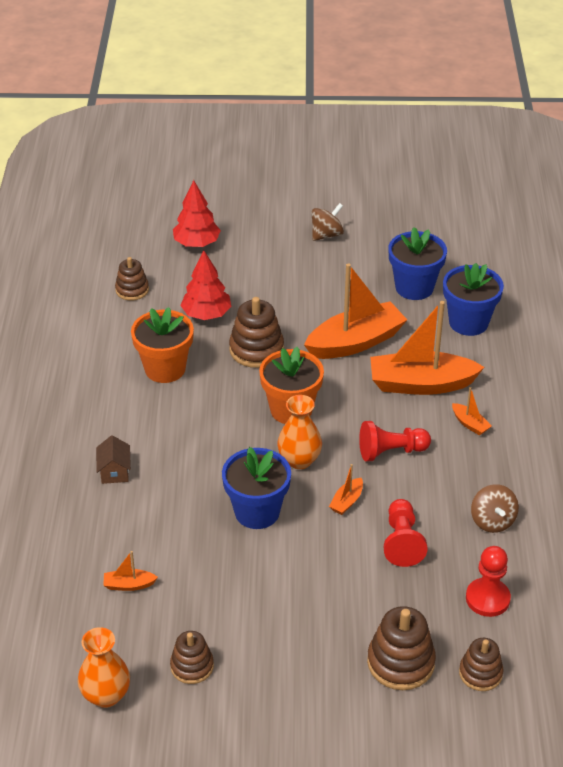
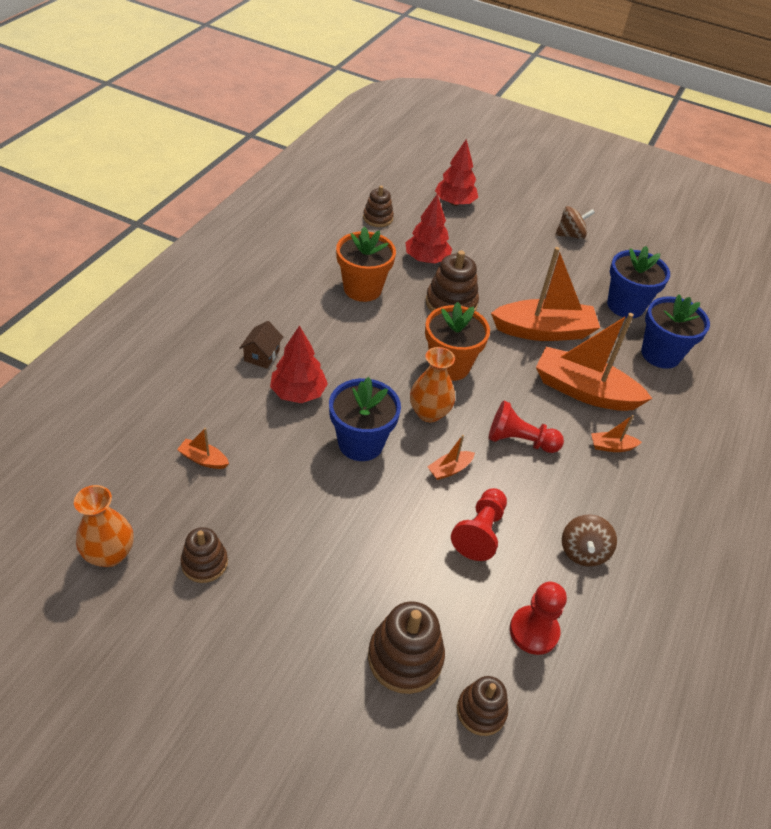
camera: 20 degrees right, 5 degrees up
orange boat [452,387,492,436] -> orange boat turned 105 degrees clockwise [591,415,642,452]
none -> red tree [270,325,328,403]

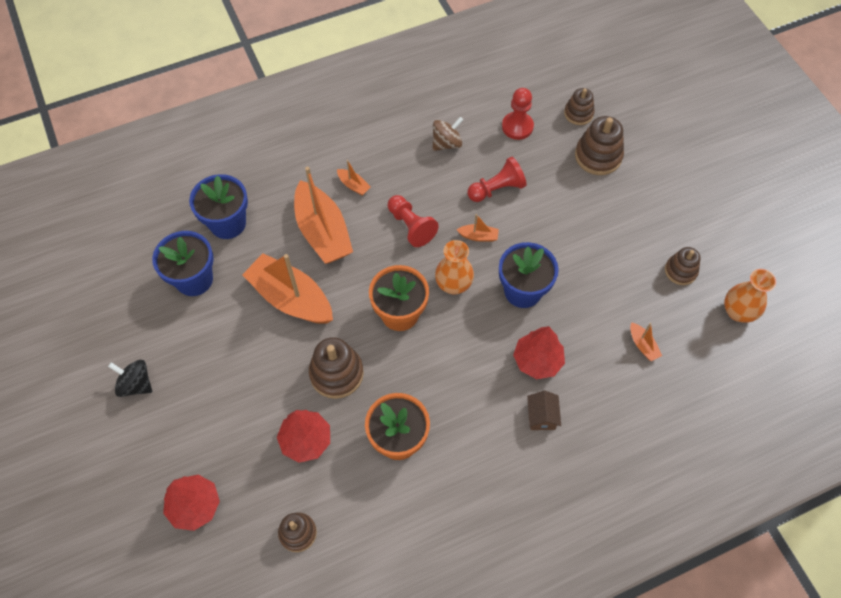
camera: 135 degrees left, 15 degrees up
brown house [240,321,283,369] -> brown house turned 60 degrees counterclockwise [527,391,561,430]
brown spinning top [555,206,595,239] -> black spinning top [108,360,152,397]

